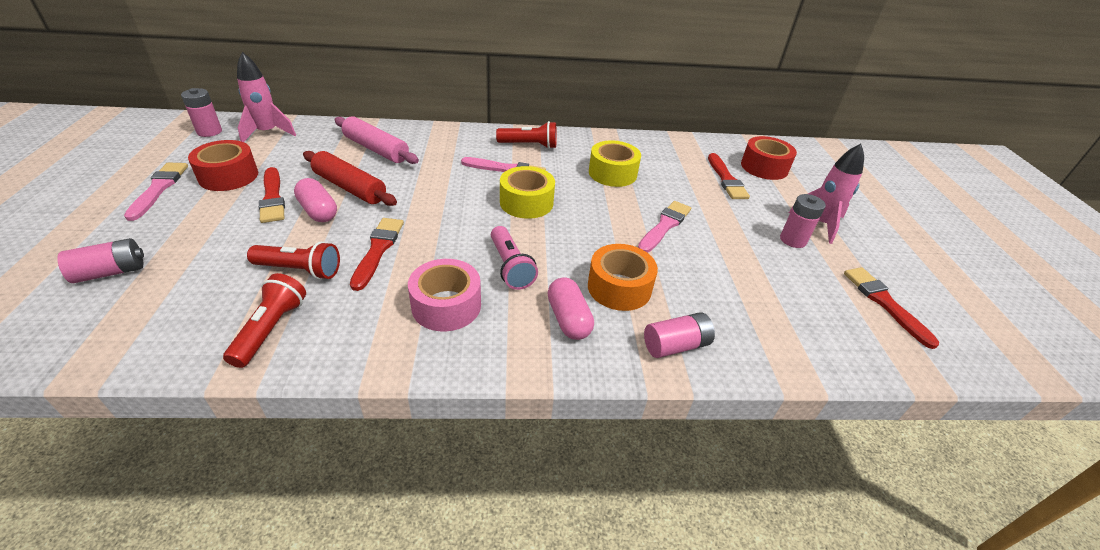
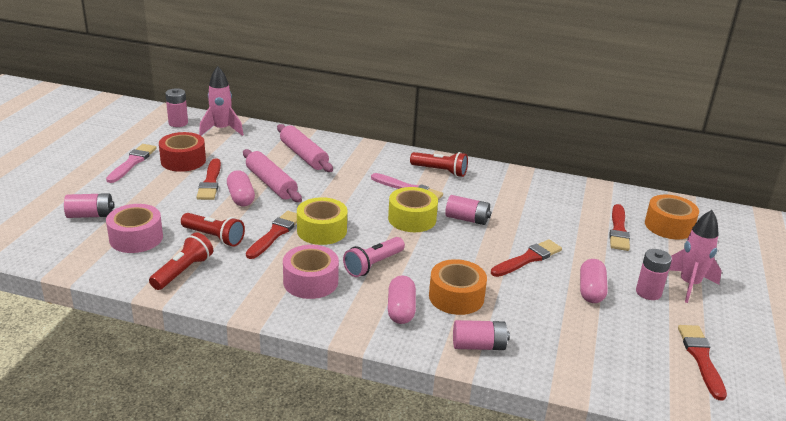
camera: 20 degrees right, 10 degrees down
red rolling pin [303,151,397,206] -> pink rolling pin [243,149,302,202]
pink flashlight [491,226,538,290] -> pink flashlight turned 45 degrees clockwise [343,237,405,277]
yellow tape [589,140,641,187] -> yellow tape moved to [297,197,347,245]
pink brush [638,201,691,253] -> red brush [491,239,562,277]
red tape [741,136,797,180] -> orange tape [645,194,699,239]
none -> pink tape [106,204,163,253]
none -> pink battery [445,195,491,225]
none -> pink capsule [580,259,608,303]

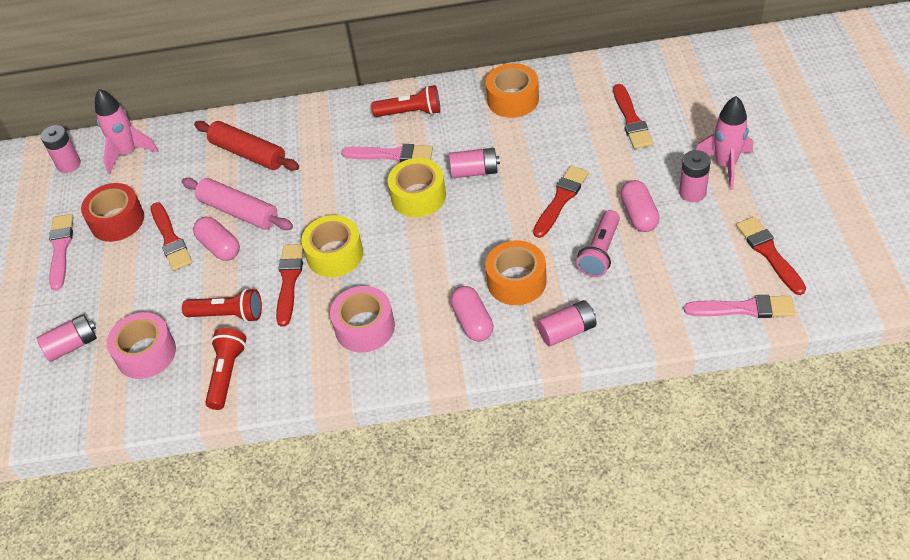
camera: 15 degrees left, 20 degrees up
pink rolling pin [277,124,333,172] -> red rolling pin [194,121,299,171]
pink flashlight [343,237,405,277] -> pink flashlight moved to [576,210,620,277]
orange tape [645,194,699,239] -> orange tape moved to [486,63,539,118]
none -> pink brush [684,295,795,318]

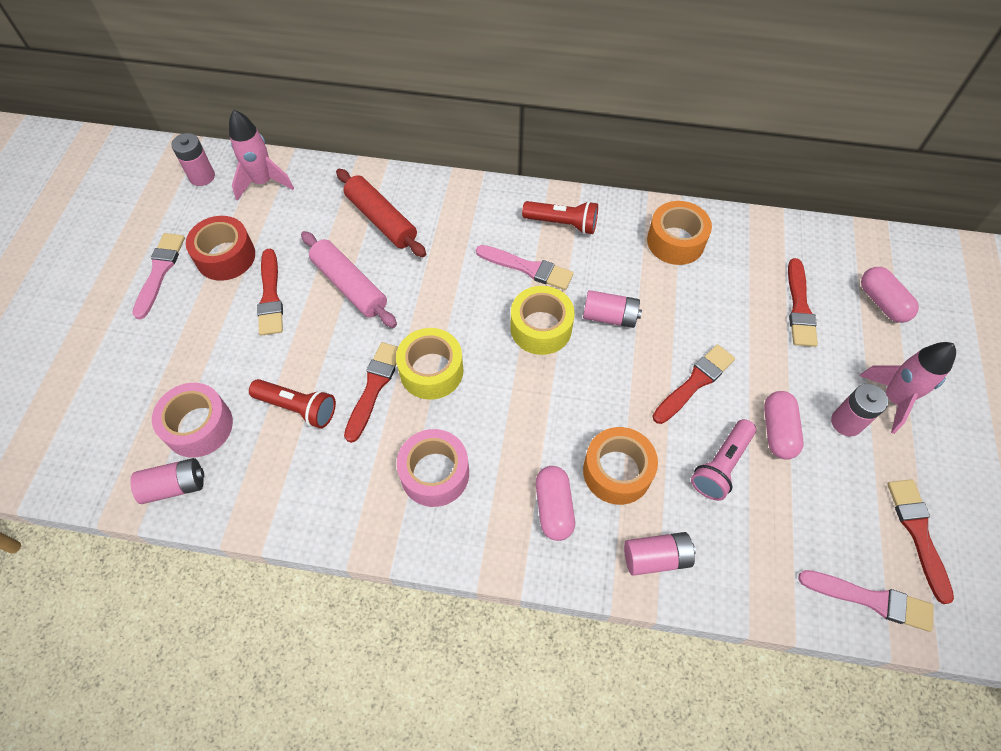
camera: 10 degrees right, 10 degrees up
pink battery [37,314,97,362] -> pink battery moved to [130,458,204,504]
pink capsule [193,216,240,261] -> pink capsule moved to [861,267,919,323]
red flashlight [205,328,246,410] -> none

